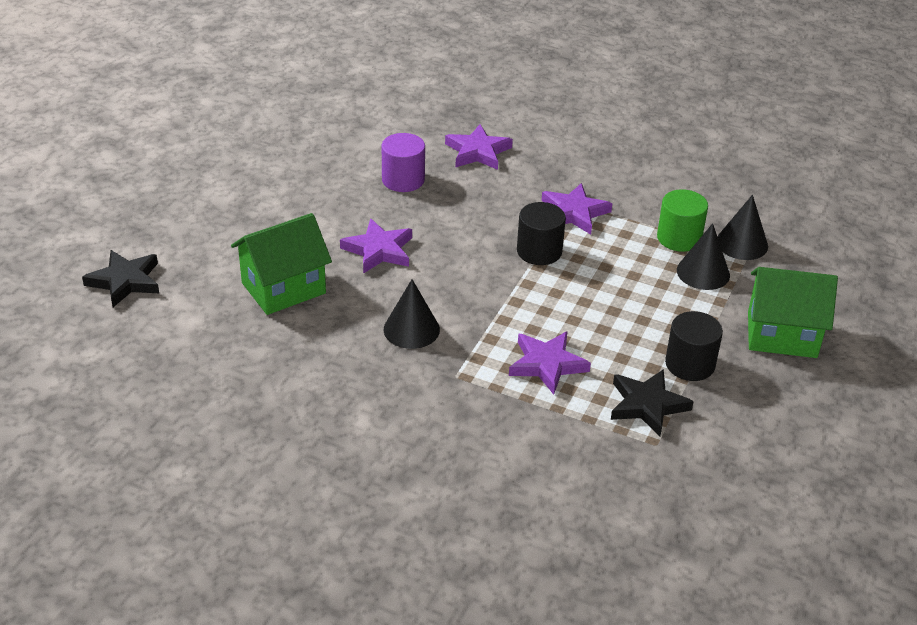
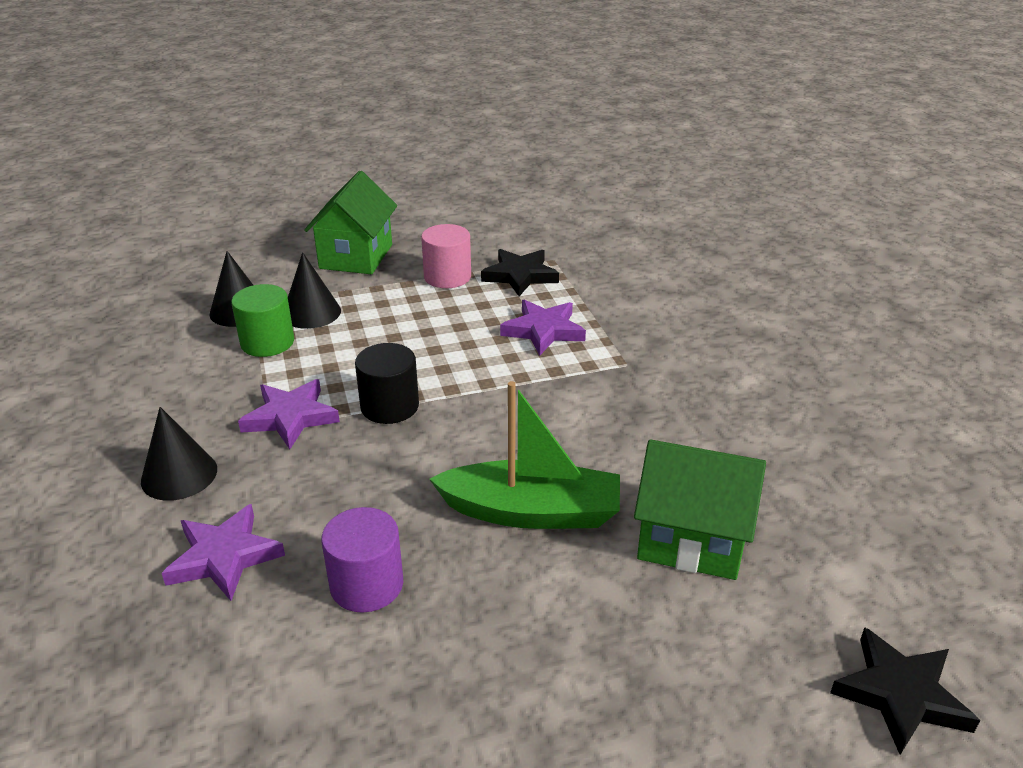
camera: 130 degrees left, 5 degrees down
purple star [340,218,412,274] -> green boat [429,381,620,529]
black cone [384,279,440,349] -> black cone moved to [141,407,217,501]
black cylinder [665,311,723,381] -> pink cylinder [421,224,471,288]
green house [748,267,838,358] -> green house turned 45 degrees clockwise [304,171,397,274]

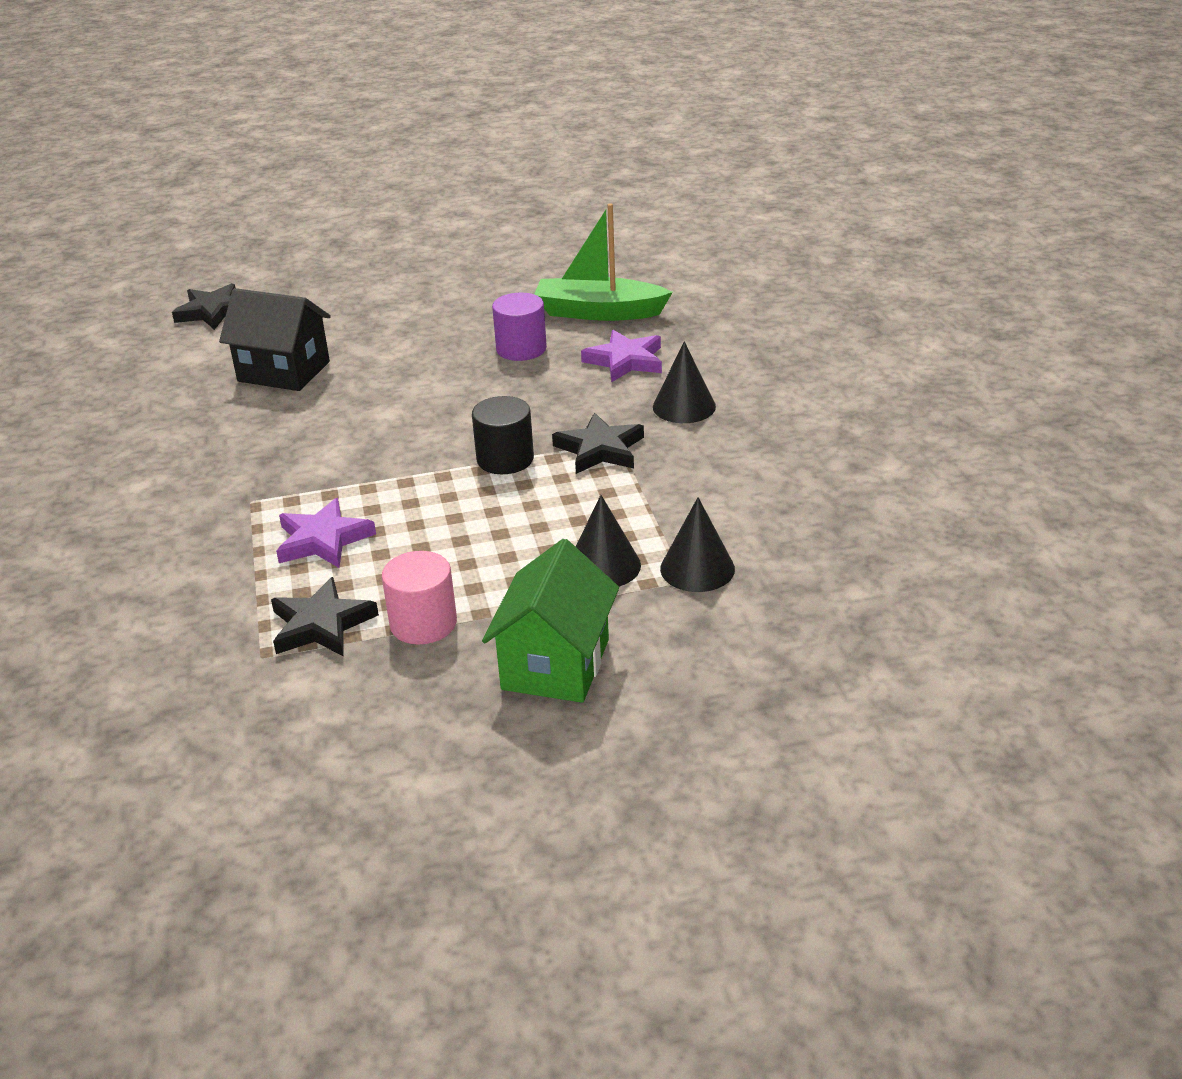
camera: 175 degrees left, 0 degrees up
green cylinder [231,284,294,357] -> none
purple star [238,379,340,450] -> black star [552,413,644,474]
green boat [429,381,620,529] -> green boat moved to [534,203,673,321]
green house [634,439,766,580] -> black house [219,288,331,391]

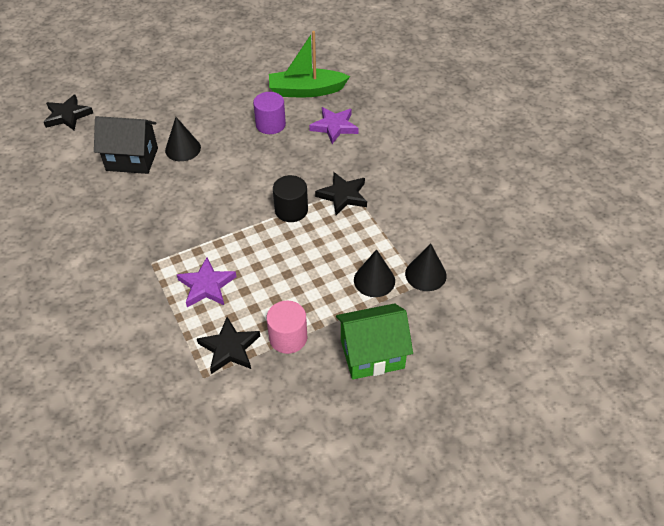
camera: 15 degrees left, 15 degrees up
green house [482,539,619,703] -> green house turned 75 degrees clockwise [336,303,413,380]
black cone [653,341,716,423] -> black cone moved to [165,117,201,161]

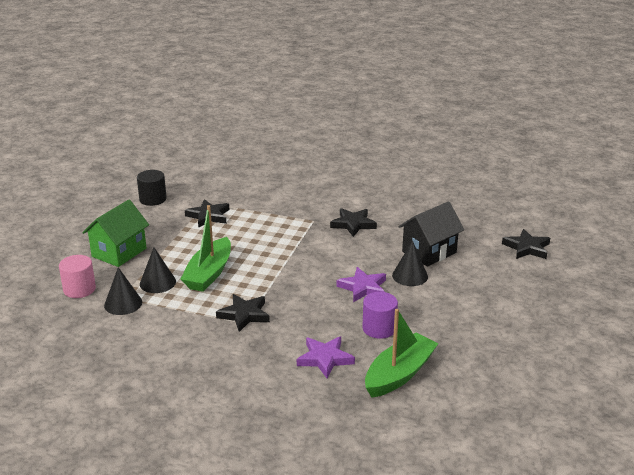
camera: 135 degrees right, 20 degrees down
purple star [177,257,237,307] -> purple star moved to [336,267,386,302]
pink cylinder [266,301,307,354] -> pink cylinder moved to [59,255,96,298]
black cylinder [273,175,308,222] -> black cylinder moved to [137,170,167,206]
none -> green boat [180,205,231,292]
none -> black star [330,208,377,237]

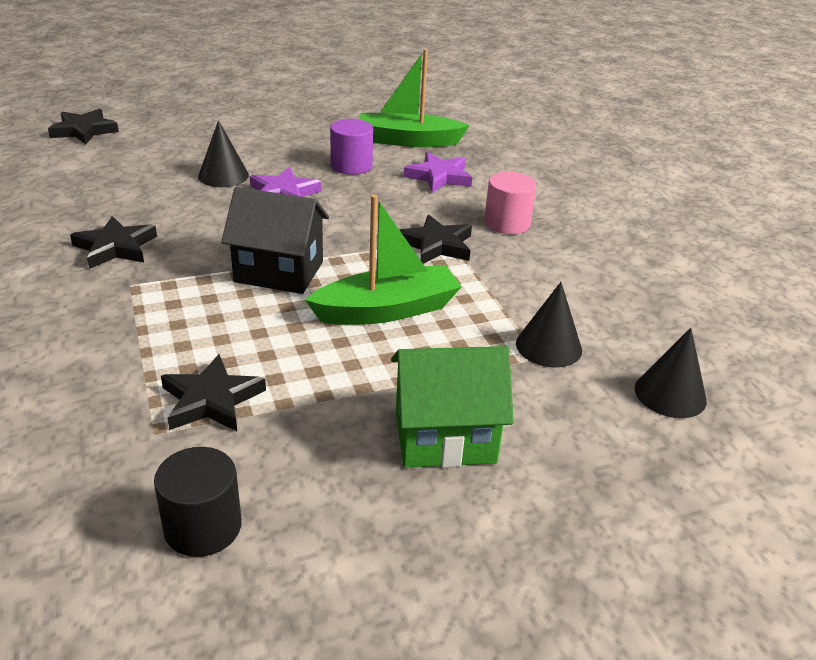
camera: 130 degrees left, 5 degrees up
pink cylinder [59,255,96,298] -> pink cylinder moved to [484,172,536,234]
black cone [140,248,176,293] -> black cone moved to [635,328,707,418]
black house [398,201,464,267] -> black house moved to [221,187,329,294]

